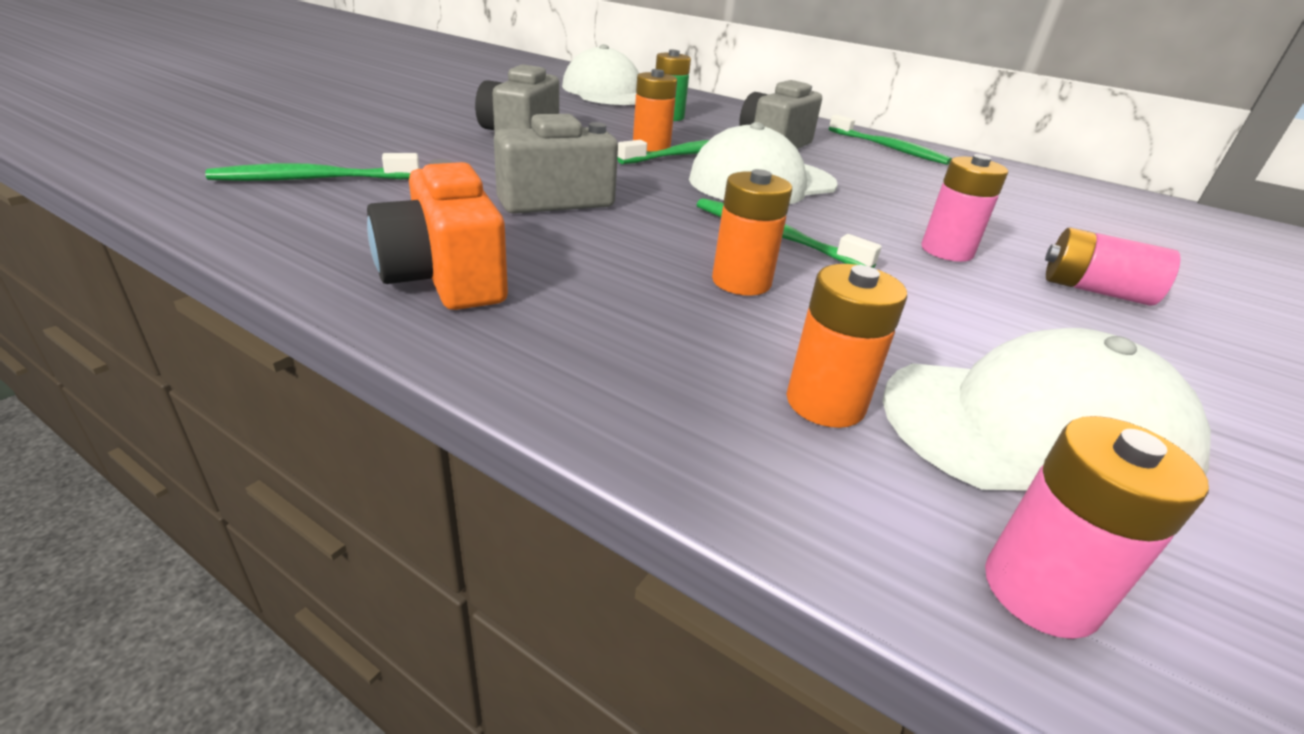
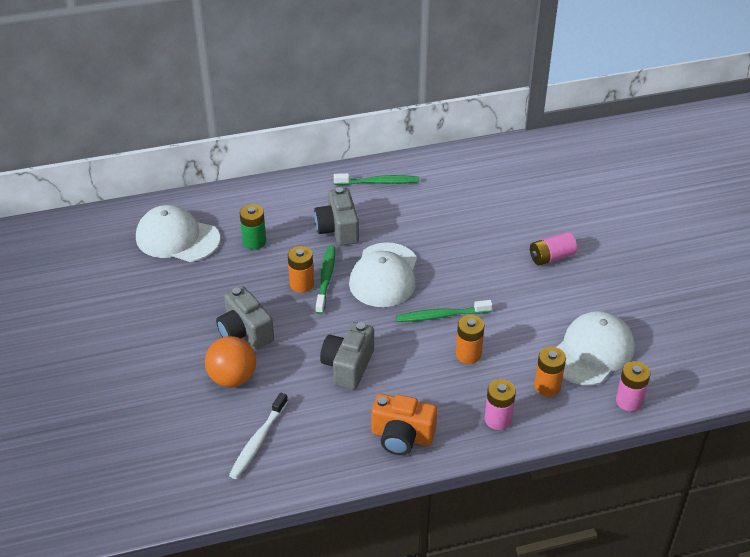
camera: 45 degrees left, 10 degrees up
green toothbrush [205,153,420,181] -> white toothbrush [229,393,288,479]
pink battery [921,154,1008,262] -> pink battery moved to [485,379,516,430]
none -> orange ball [205,336,256,387]

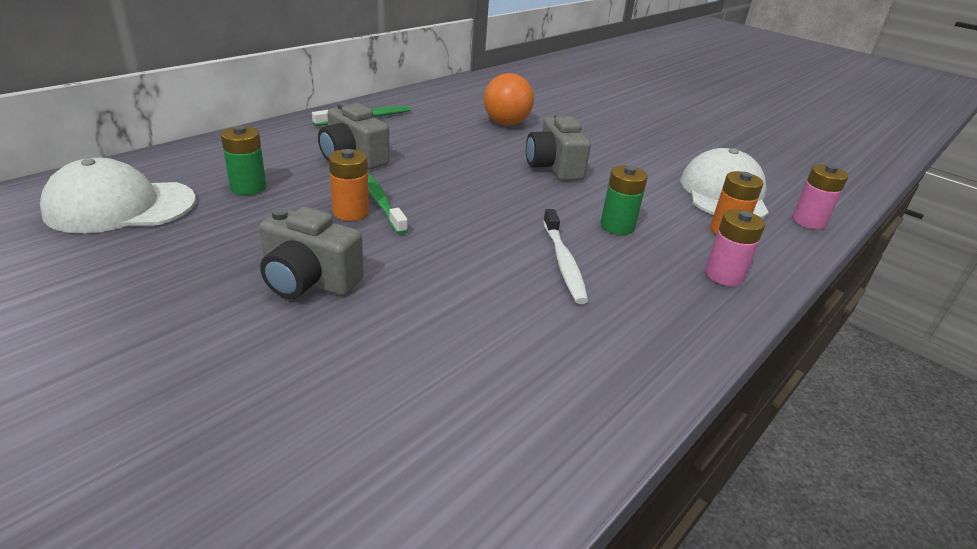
camera: 35 degrees left, 10 degrees down
orange ball [205,336,256,387] -> orange ball moved to [484,73,534,125]
white toothbrush [229,393,288,479] -> white toothbrush moved to [543,209,588,304]
grey camera [320,322,374,390] -> grey camera moved to [526,113,591,181]
white cap [349,242,417,307] -> none
orange camera [371,394,437,455] -> none
green toothbrush [396,300,493,322] -> none
orange battery [456,315,484,364] -> green battery [601,165,648,235]
pink battery [530,232,577,266] -> none

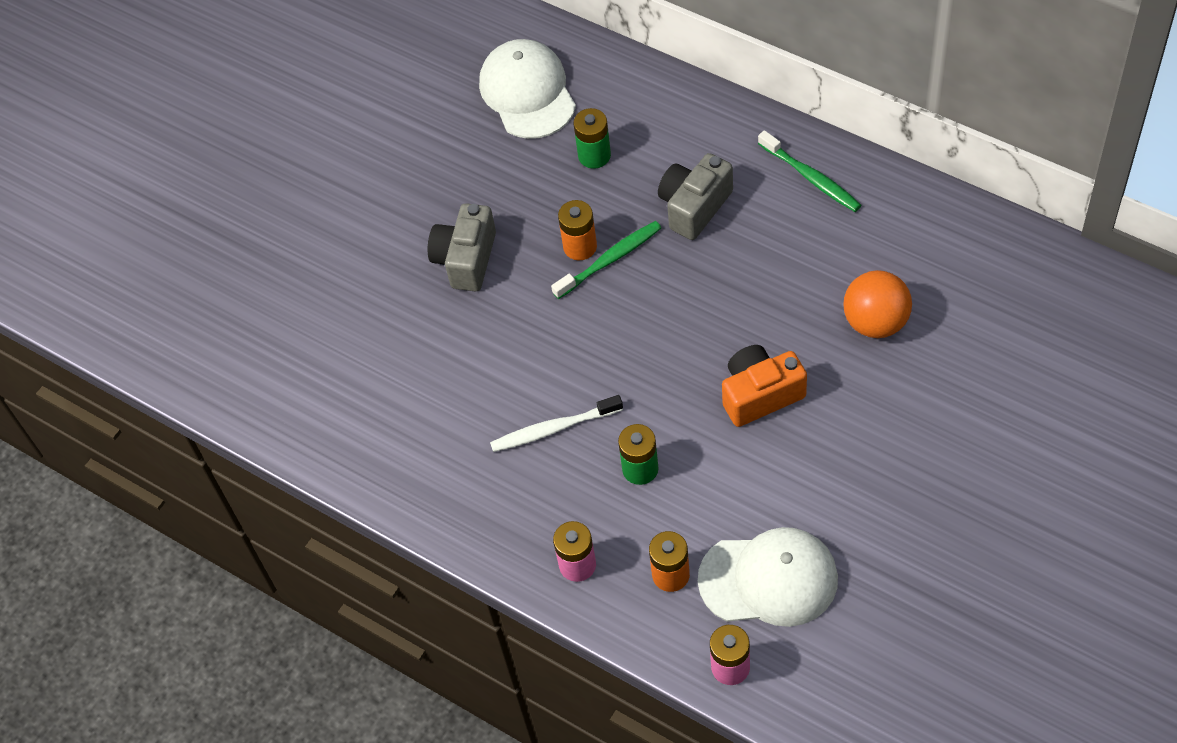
camera: 90 degrees right, 25 degrees up
grey camera [526,113,591,181] -> orange camera [722,345,807,427]

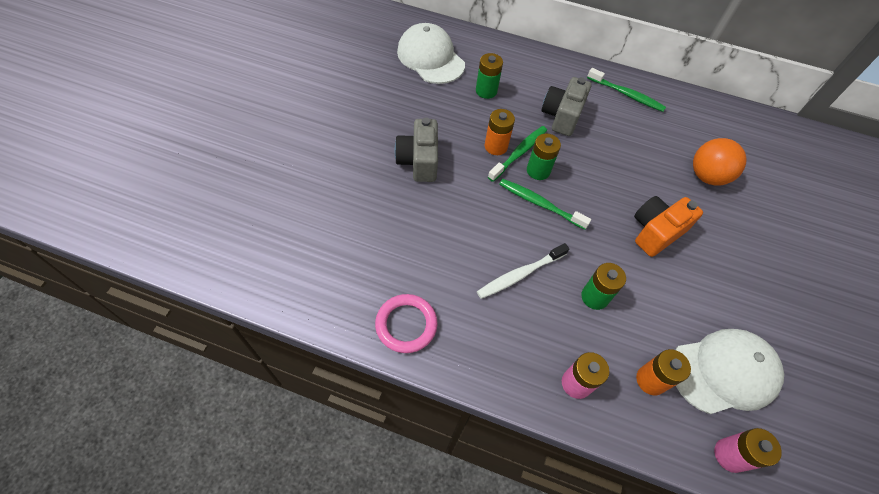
camera: 25 degrees left, 0 degrees up
none -> pink ring [375,294,438,353]
none -> green toothbrush [499,179,591,230]
none -> green battery [527,134,561,180]

